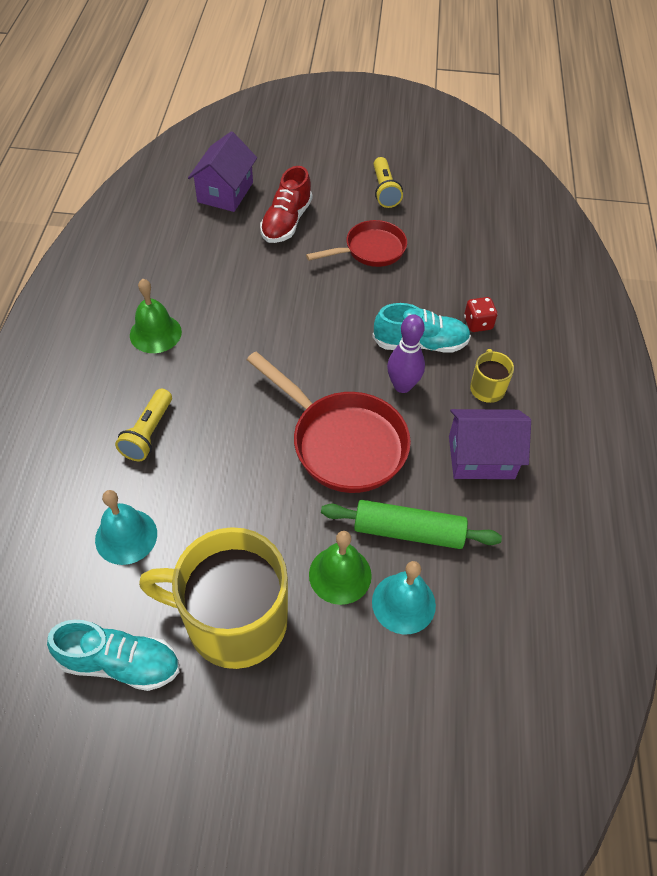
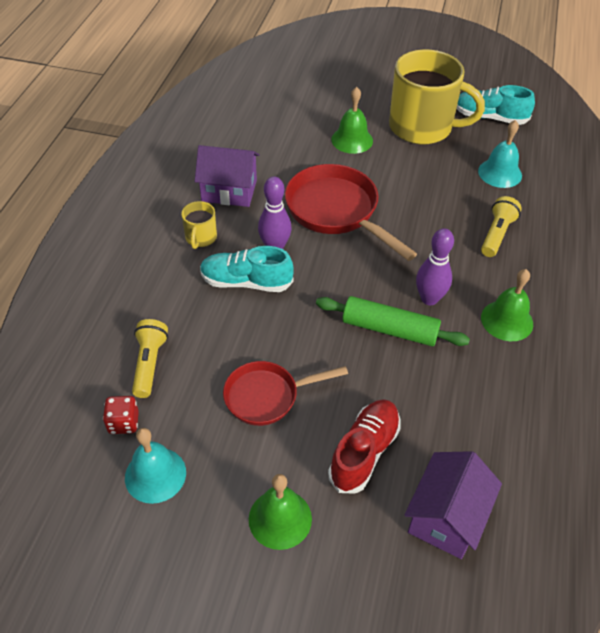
camera: 170 degrees left, 5 degrees down
green rolling pin [321,500,502,549] -> green rolling pin moved to [316,296,470,346]
turquoise bell [372,561,436,635] -> turquoise bell moved to [125,428,186,504]
yellow flashlight [374,157,403,208] -> yellow flashlight moved to [132,319,168,398]
red dice [464,297,497,332] -> red dice moved to [103,396,139,434]
none -> green bell [249,474,312,550]
none -> purple bowling pin [416,228,454,305]

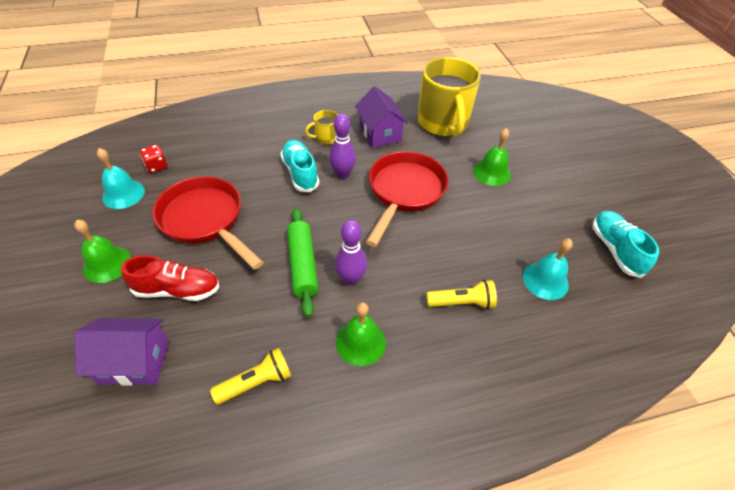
camera: 60 degrees right, 0 degrees up
yellow flashlight [132,319,168,398] -> yellow flashlight moved to [210,348,291,404]
red pan [223,361,348,426] -> red pan [152,176,264,270], size x1.57
yellow mug [389,50,485,144] -> yellow mug moved to [417,57,481,136]

